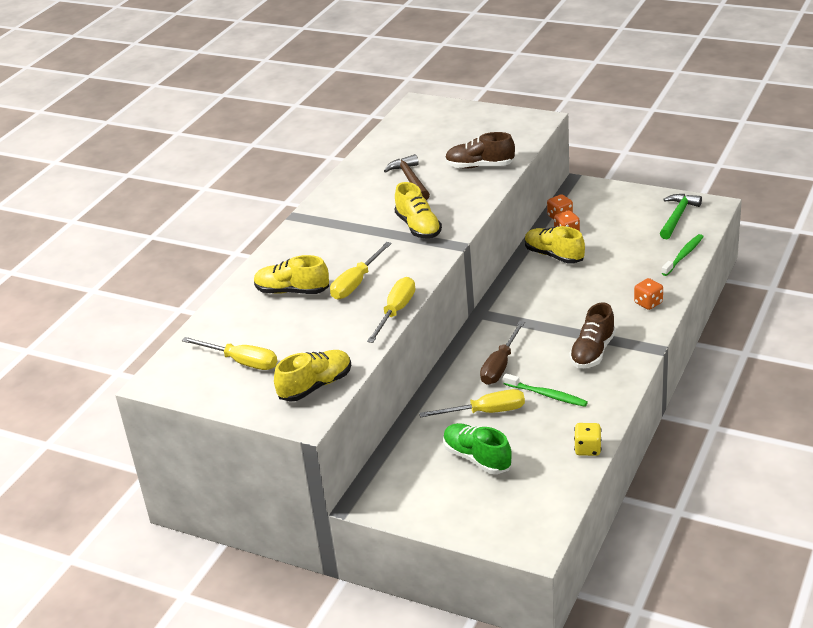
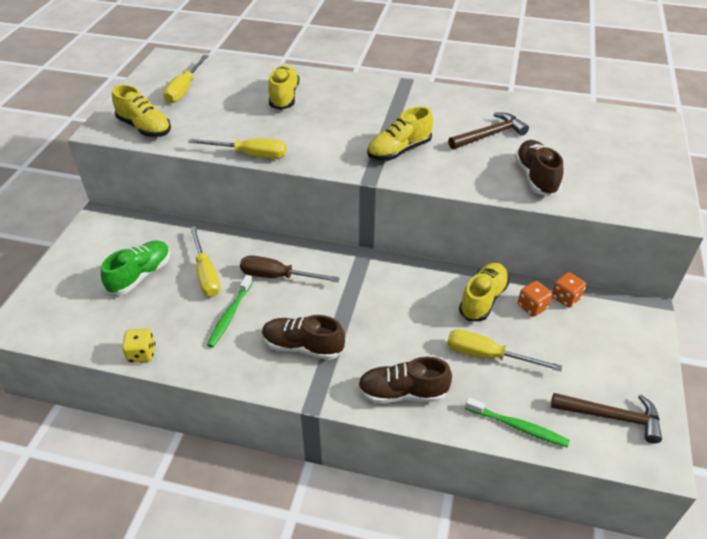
camera: 75 degrees right, 10 degrees up
yellow screwdriver [330,242,392,300] -> yellow screwdriver moved to [447,330,562,371]
orange dice [634,278,663,310] -> brown shoe [358,357,452,404]
green hammer [660,194,702,239] -> brown hammer [551,393,662,444]

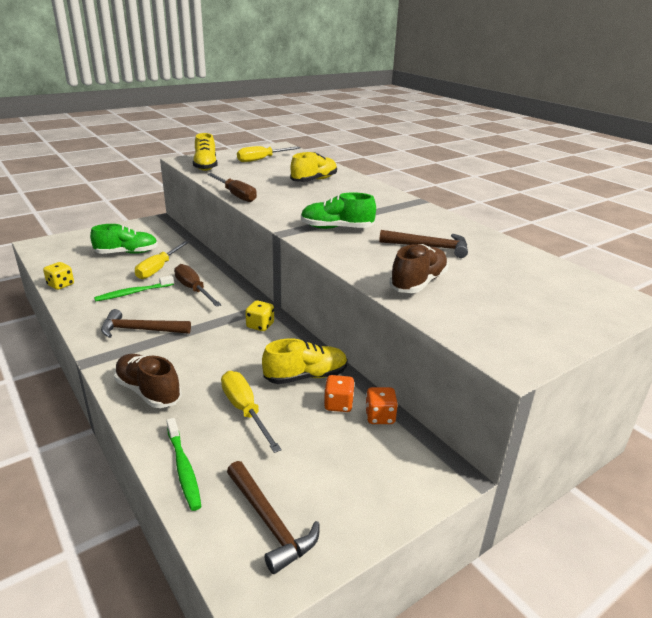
camera: 40 degrees right, 15 degrees down
yellow screwdriver [188,138,287,159] -> brown screwdriver [207,173,257,202]
brown shoe [262,315,345,360] -> brown hammer [101,309,191,338]
yellow shoe [367,106,433,161] -> green shoe [301,192,376,229]
none -> yellow dice [245,300,274,331]

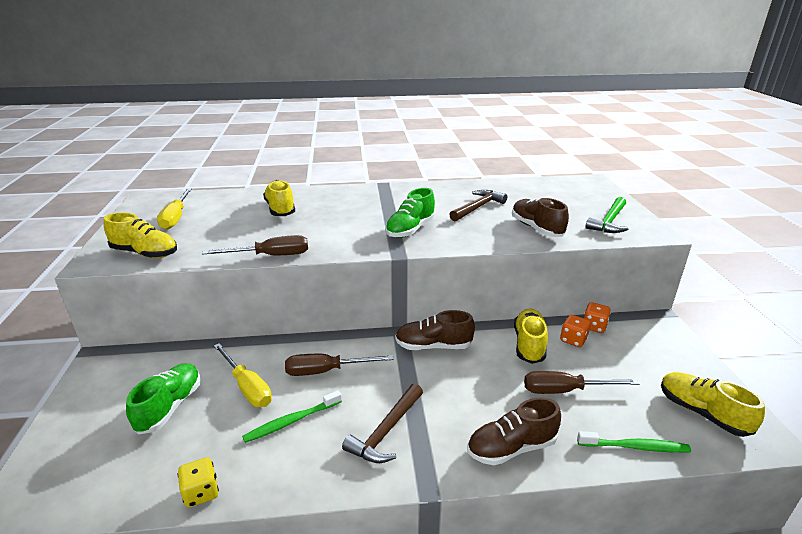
camera: 60 degrees left, 0 degrees up
green toothbrush [94,275,174,301] -> green toothbrush turned 60 degrees clockwise [242,390,342,443]
yellow screwdriver [221,371,282,453] -> brown screwdriver [524,371,639,394]
brown hammer [227,461,320,574] -> yellow shoe [661,372,765,437]
yellow dice [245,300,274,331] -> brown shoe [395,310,475,350]
none -> green hammer [585,197,629,233]

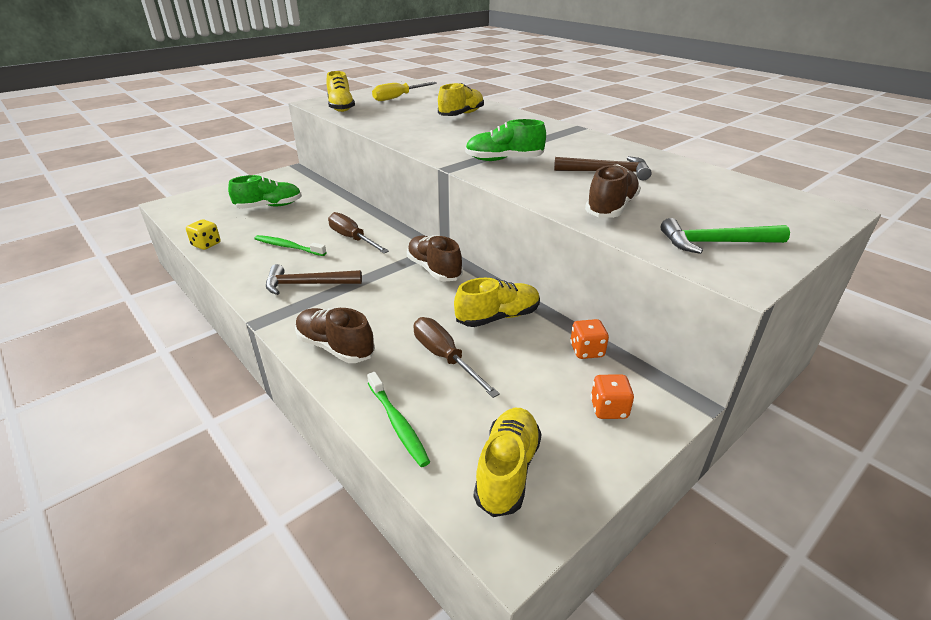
camera: 55 degrees right, 5 degrees up
brown screwdriver [202,235,308,255] -> none
yellow screwdriver [214,343,272,407] -> none
orange dice [560,315,591,347] -> orange dice moved to [591,375,634,419]

